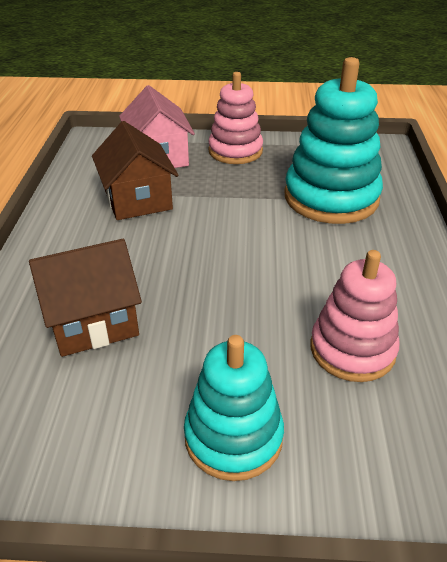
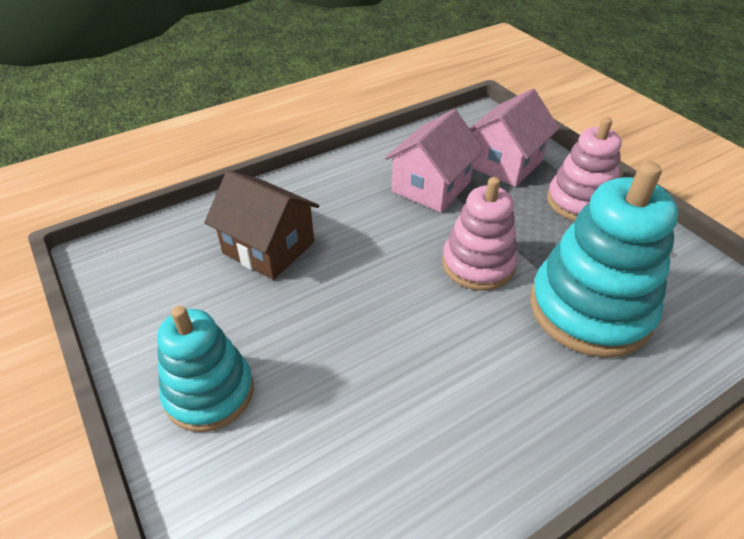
camera: 55 degrees right, 5 degrees up
brown house [92,121,179,220] -> pink house [385,109,484,213]
pink stacking toy [310,250,400,382] -> pink stacking toy moved to [442,177,518,291]

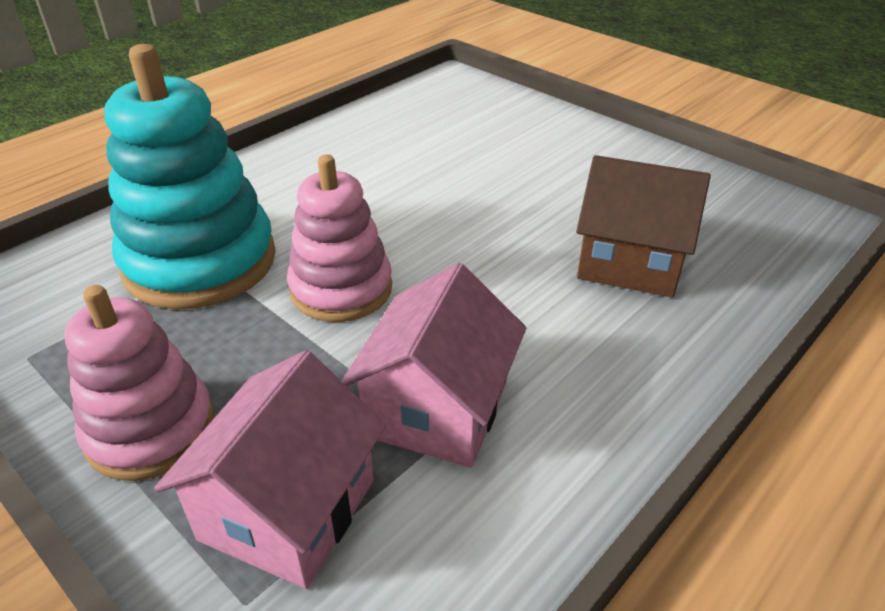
camera: 165 degrees right, 5 degrees down
turquoise stacking toy [157,306,254,432] -> none

